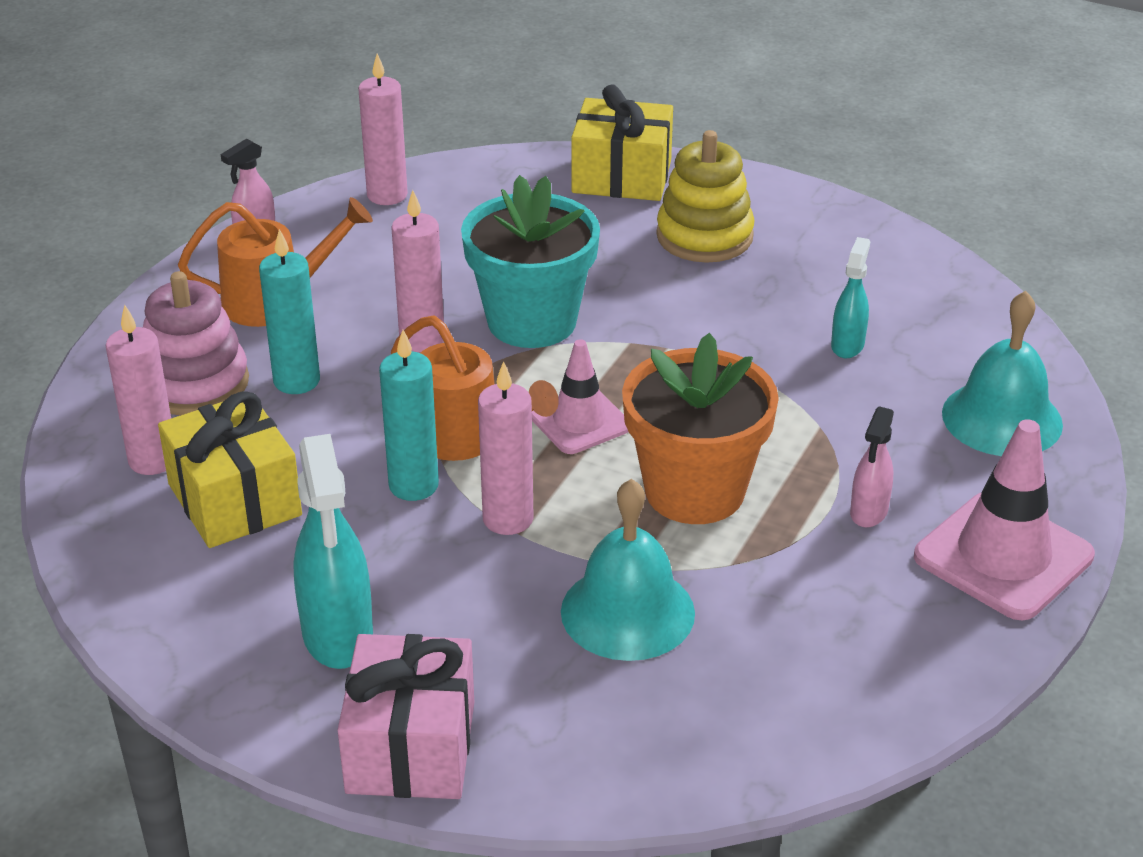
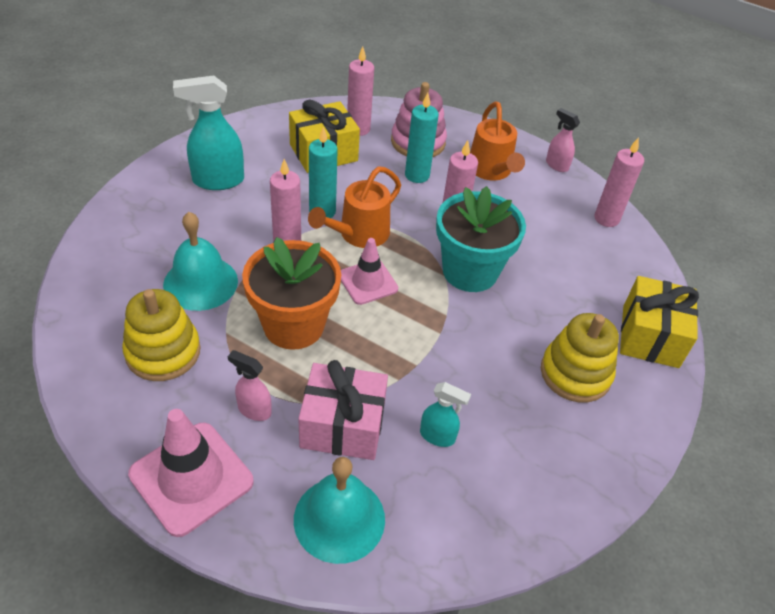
camera: 90 degrees right, 10 degrees up
pink gift [338,634,474,799] -> pink gift moved to [298,360,388,460]
none -> yellow stacking toy [122,289,200,381]

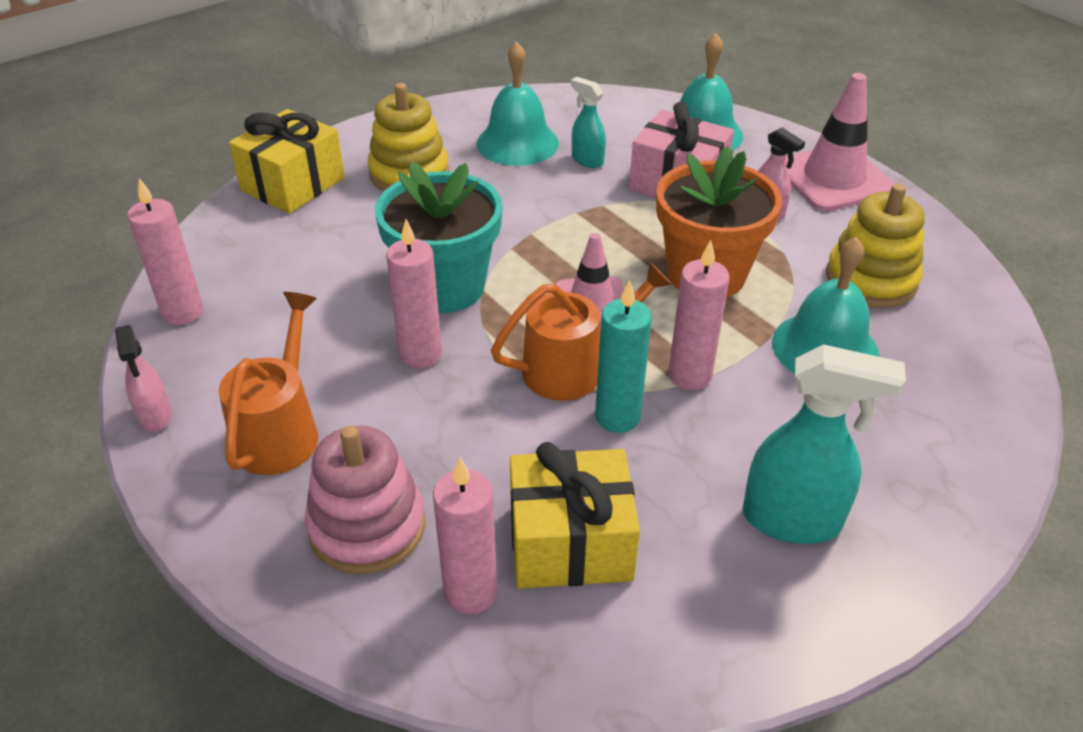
camera: 155 degrees left, 5 degrees down
turquoise candle [405,93,439,183] -> none
none -> turquoise bell [476,41,559,166]

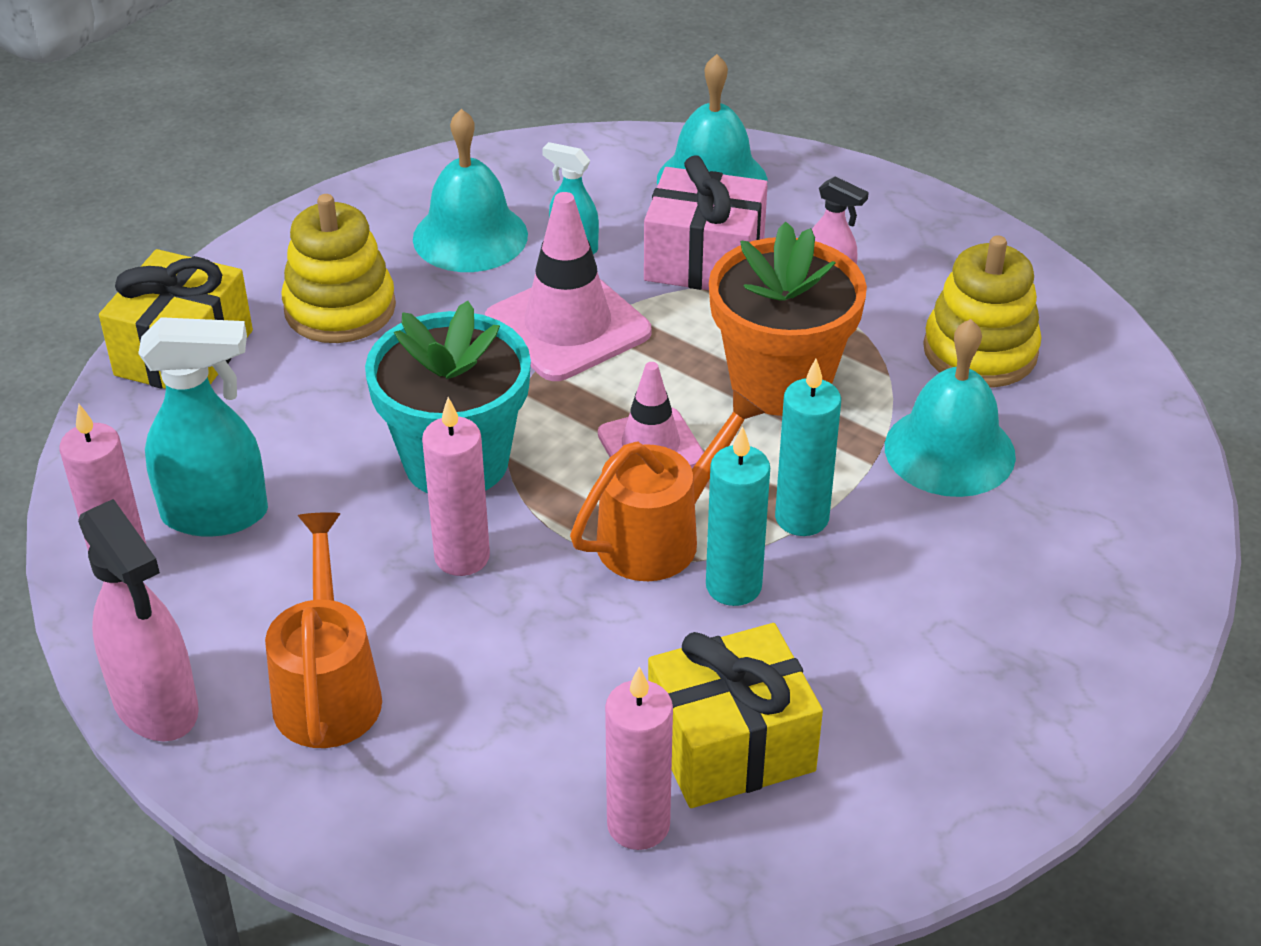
camera: 15 degrees left, 0 degrees up
pink spray bottle [115,325,172,432] -> pink spray bottle [78,499,199,741], size x1.79
pink stacking toy [305,426,425,574] -> none
pink candle [668,240,729,390] -> turquoise candle [775,359,841,536]
turquoise spray bottle [743,344,906,544] -> turquoise spray bottle moved to [138,317,268,536]
pink traffic cone [785,73,894,211] -> pink traffic cone moved to [485,192,651,381]

